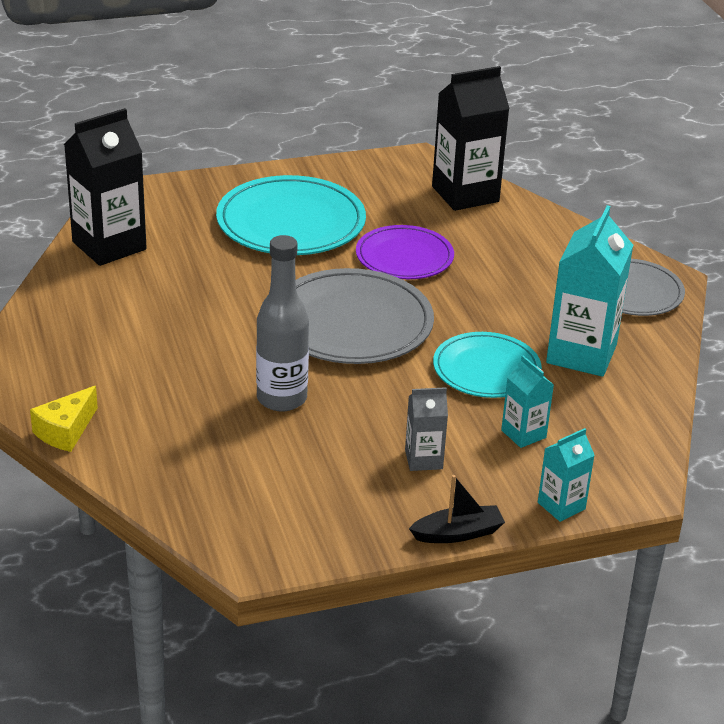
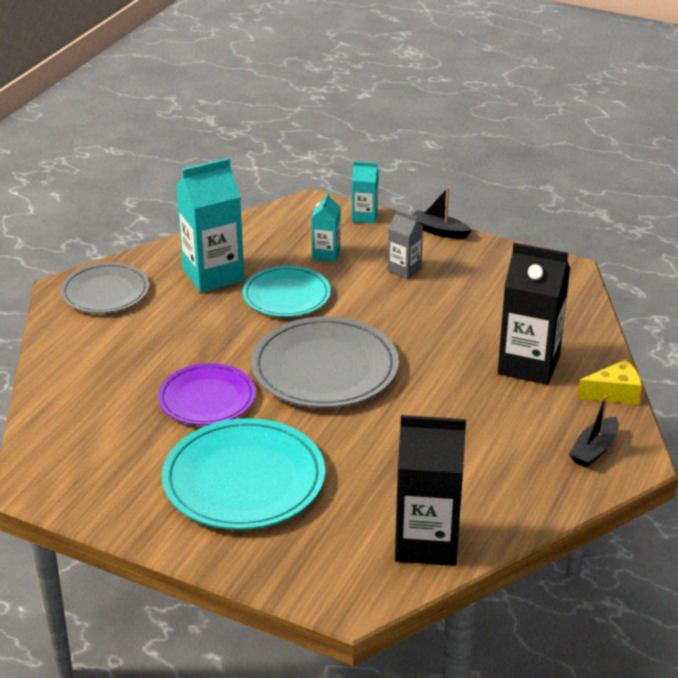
camera: 135 degrees left, 0 degrees up
grey bottle [256,235,309,412] -> none
black carton [432,66,510,211] -> black carton moved to [497,243,570,385]
none -> black boat [569,395,619,468]

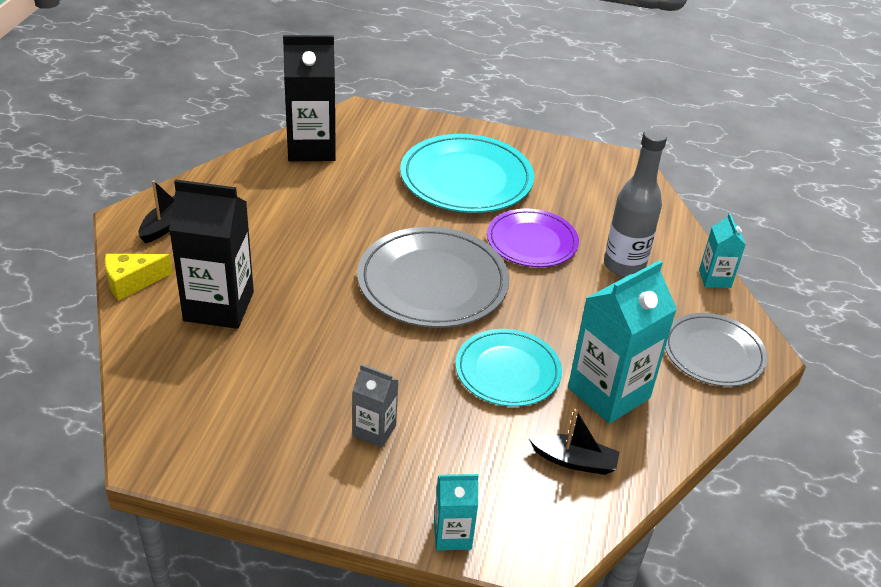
camera: 165 degrees right, 5 degrees up
turquoise carton [312,192,340,262] -> turquoise carton moved to [699,213,746,288]
black boat [412,187,472,239] -> black boat moved to [529,409,619,475]
none -> grey bottle [604,128,667,277]

